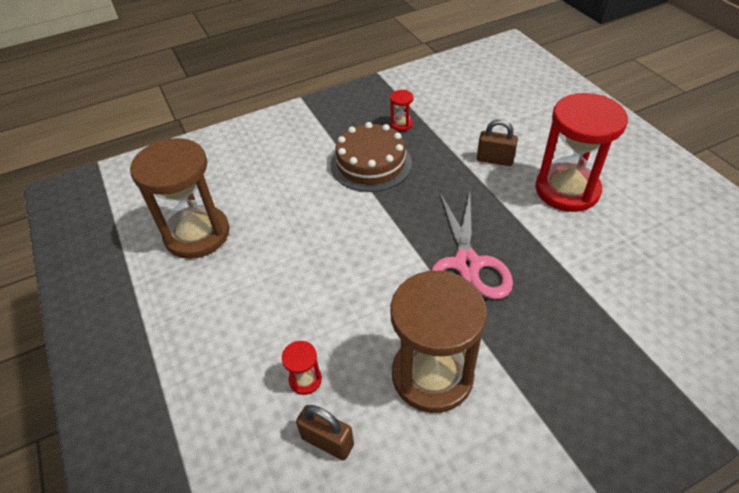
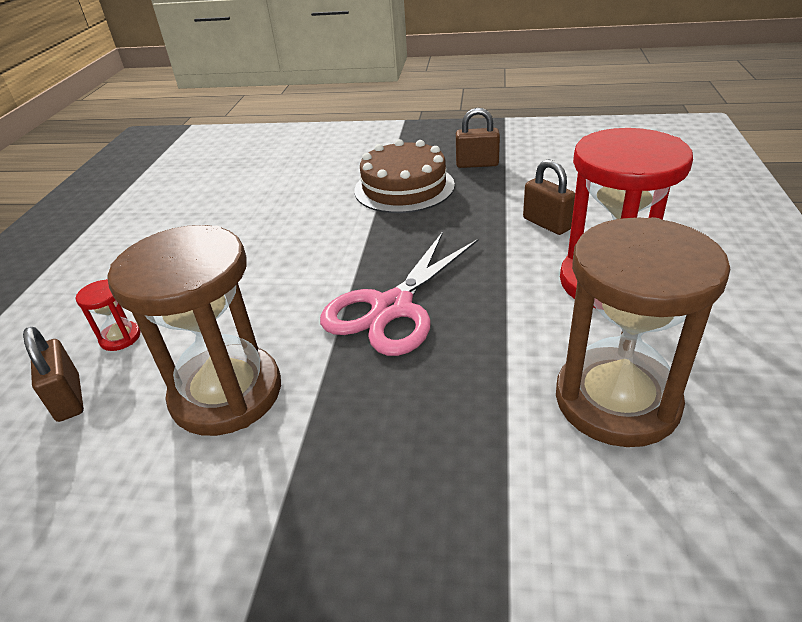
camera: 35 degrees right, 10 degrees down
brown hourglass [130,138,230,259] -> brown hourglass moved to [556,217,730,447]
red hourglass [390,90,413,131] -> brown padlock [456,108,500,168]

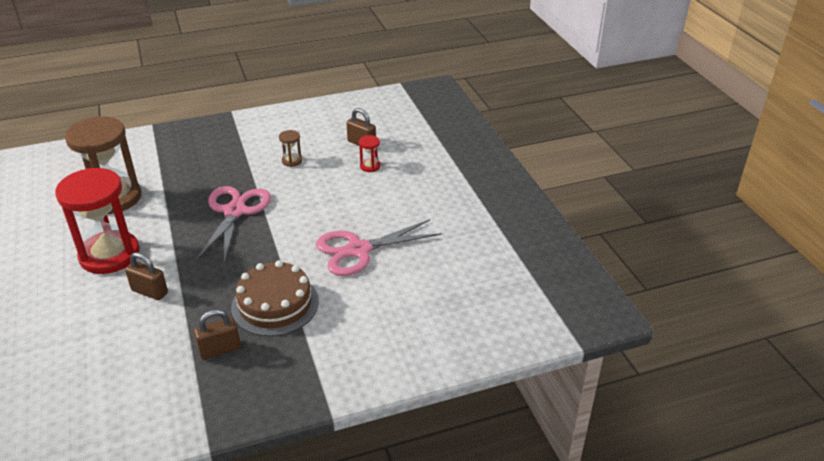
camera: 150 degrees right, 0 degrees up
brown hourglass [107,225,281,436] -> brown hourglass [279,130,302,167], size x0.41
none -> pink scissors [316,219,442,276]

